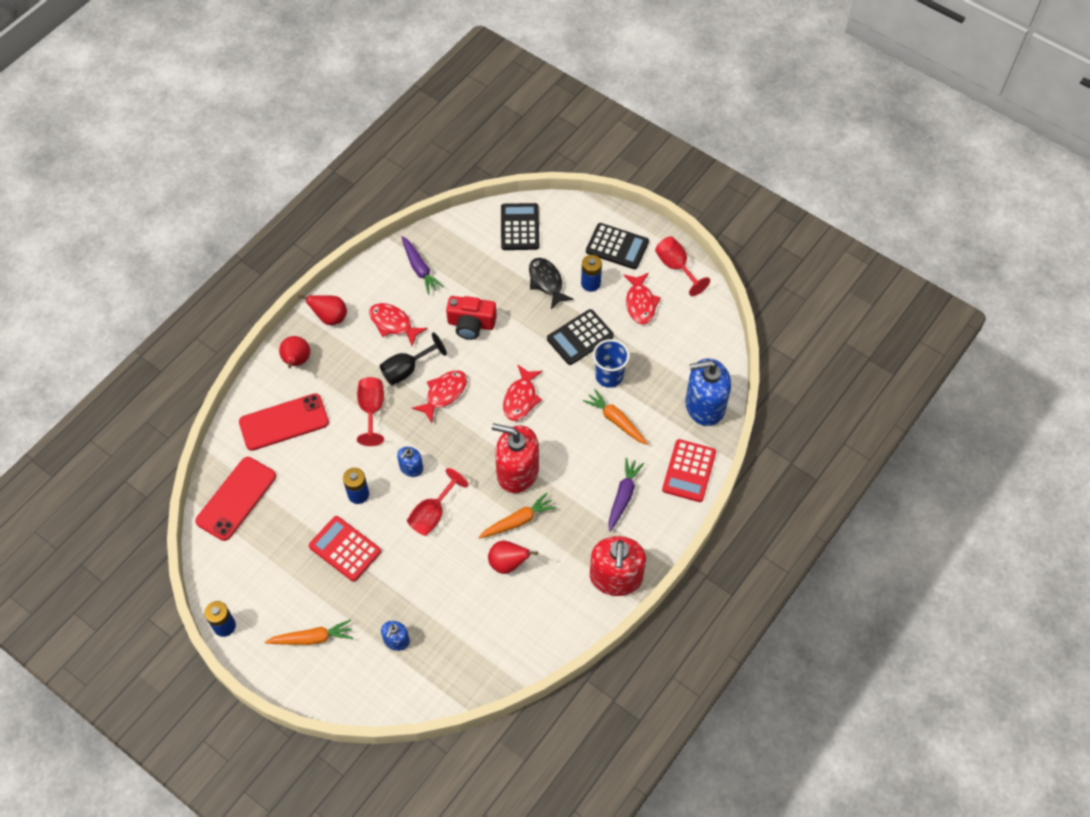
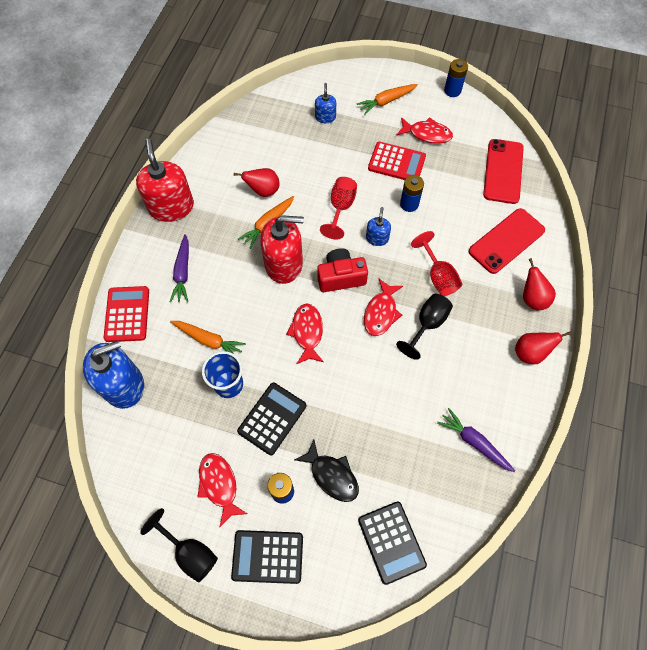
camera: 160 degrees right, 5 degrees up
red fish [369,303,428,346] -> red fish moved to [396,117,453,144]
red camera [446,296,497,340] -> red camera moved to [317,248,368,292]
red goblet [655,236,710,296] -> black goblet [140,508,218,583]

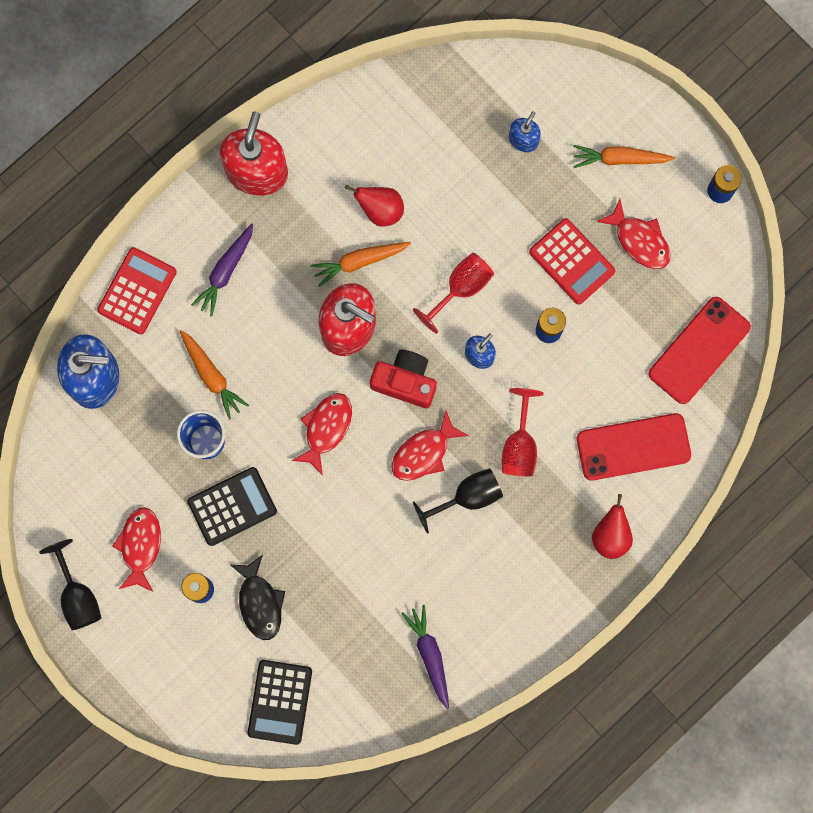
camera: 30 degrees right, 15 degrees up
black calculator [231,530,303,584] -> none
red pear [515,331,572,364] -> none

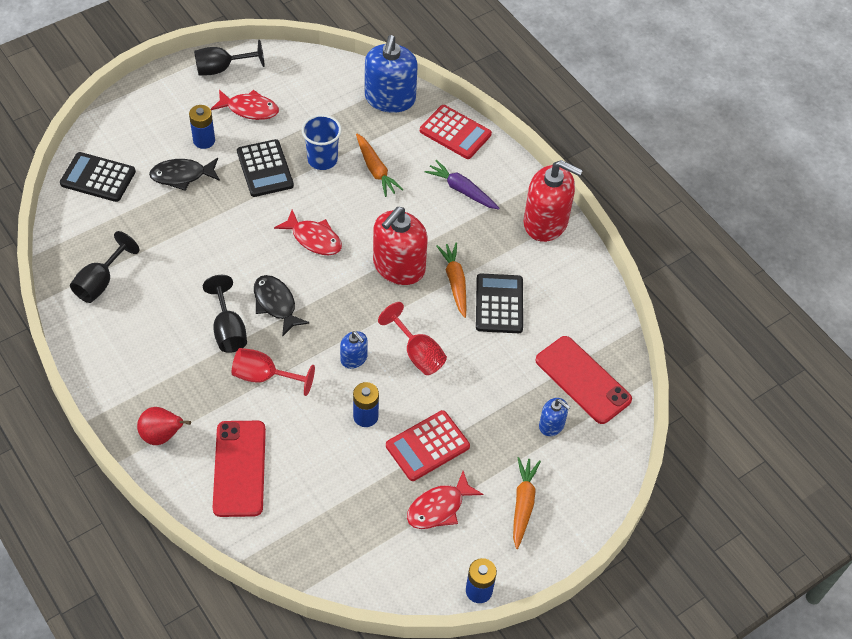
camera: 95 degrees right, 25 degrees down
orange carrot [180,330,249,420] -> orange carrot turned 90 degrees counterclockwise [356,134,404,197]
red pear [345,185,404,227] -> black calculator [476,274,523,333]
red camera [370,350,437,408] -> none
red fish [392,411,469,481] -> black fish [254,275,310,337]
purple carrot [401,605,449,709] -> black goblet [70,231,139,303]
red phone [648,297,751,404] -> red phone moved to [535,336,632,424]

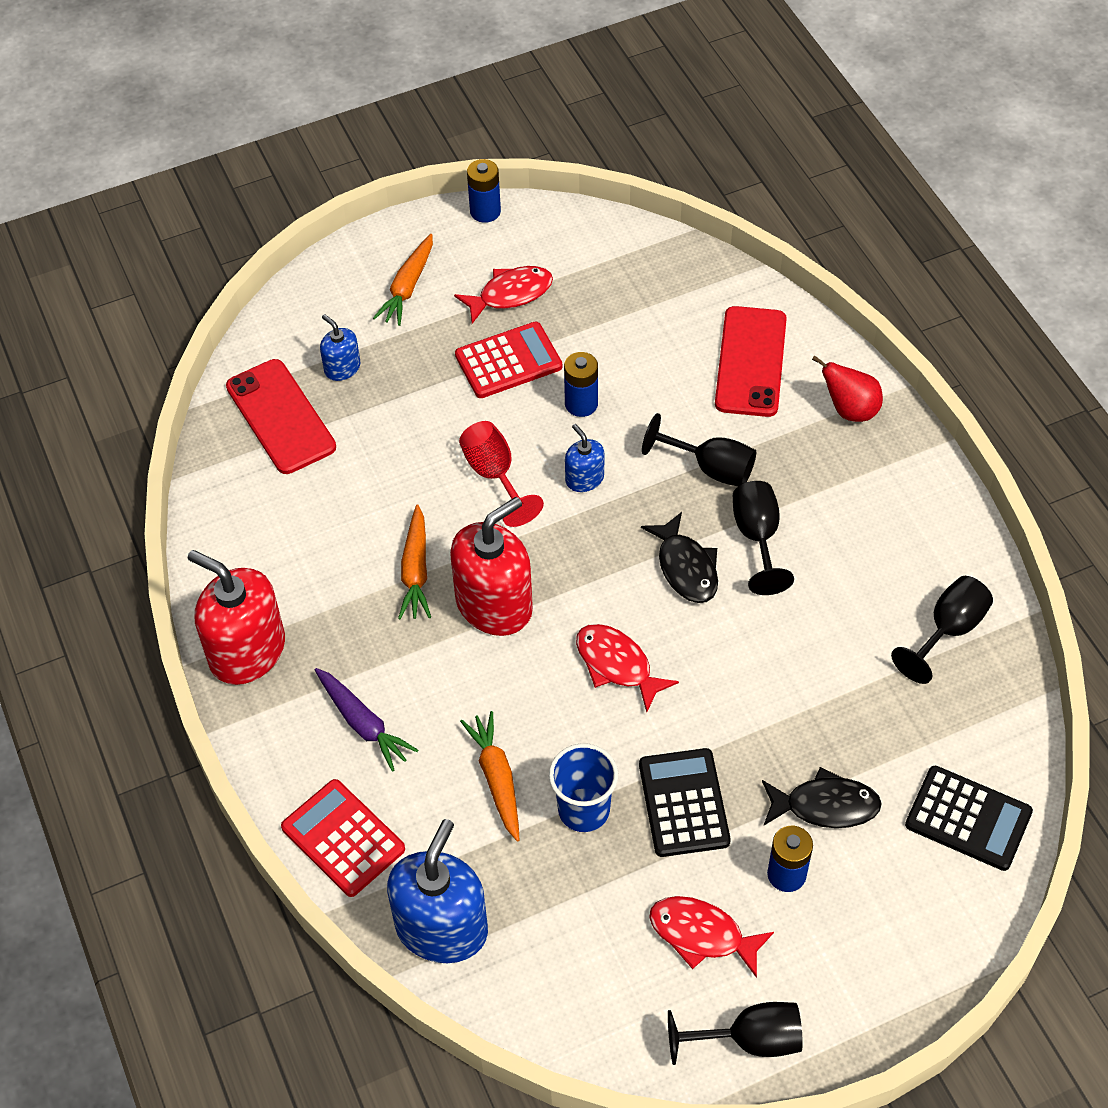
camera: 165 degrees left, 0 degrees up
red goblet [232,348,315,396] -> black goblet [642,413,756,486]
black calculator [476,274,523,333] -> none

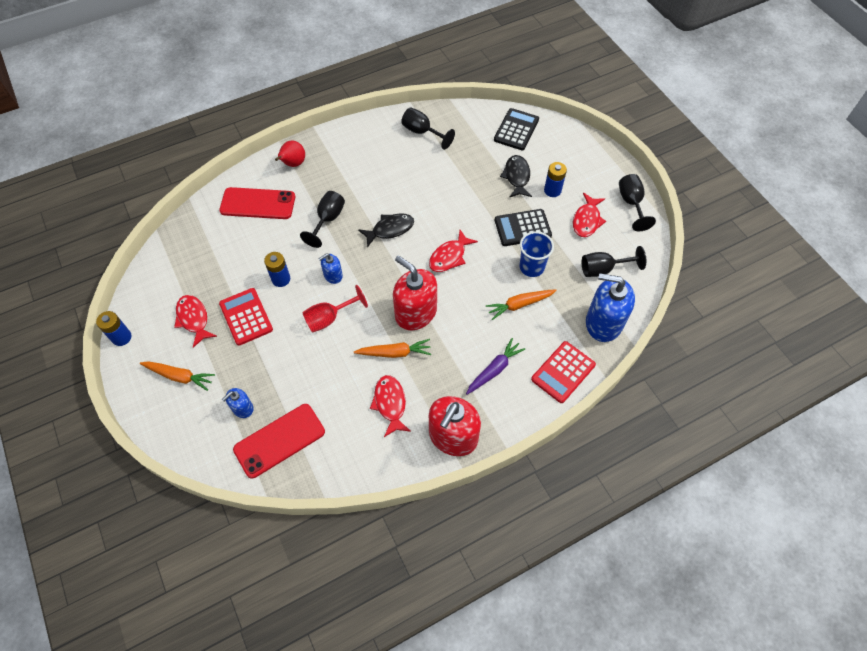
camera: 95 degrees left, 5 degrees up
black goblet [733,481,794,595] -> black goblet moved to [582,246,646,277]
none -> red fish [370,375,411,437]

